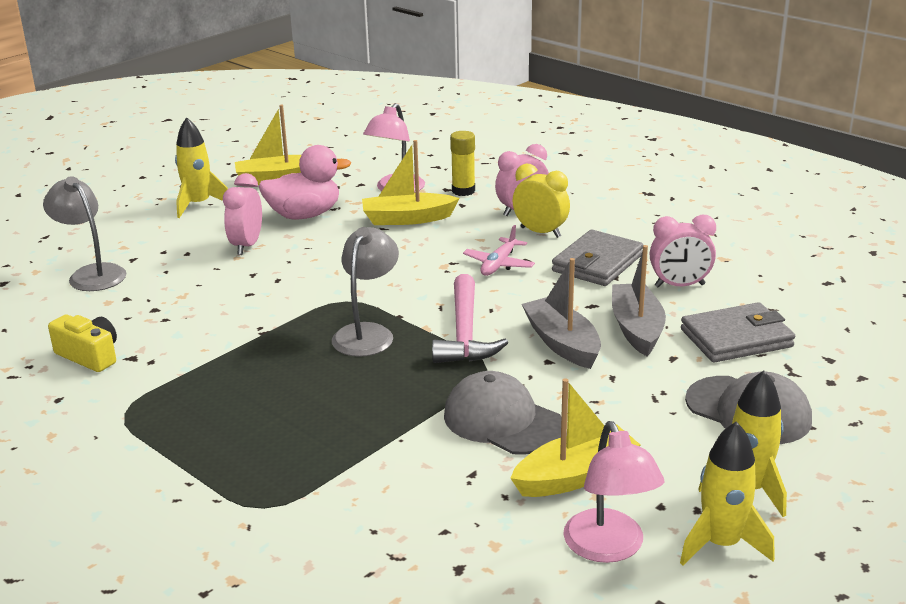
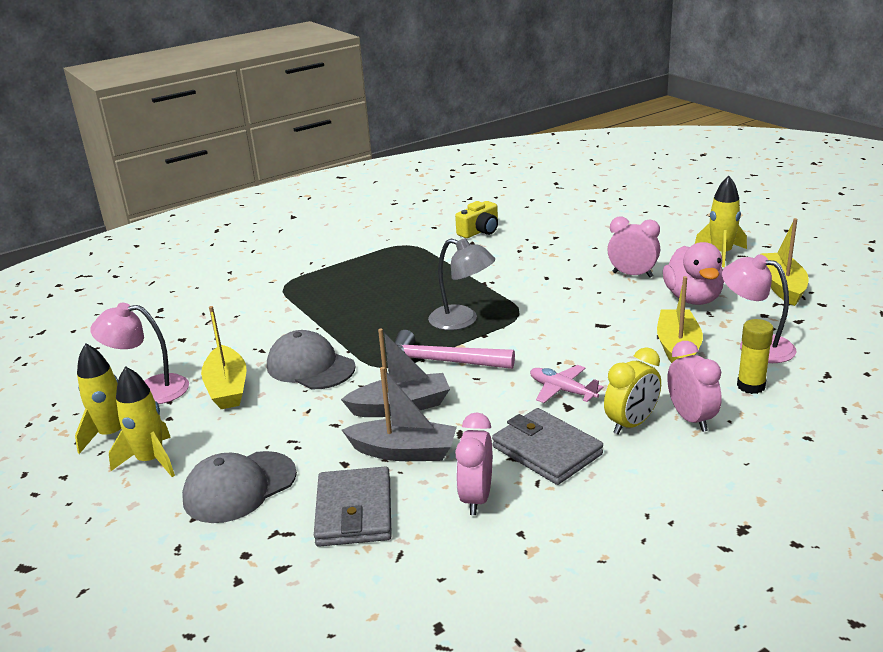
camera: 105 degrees right, 0 degrees up
grey lamp [43,176,127,291] -> none
grey cap [444,371,561,455] -> grey cap turned 105 degrees counterclockwise [267,330,356,389]

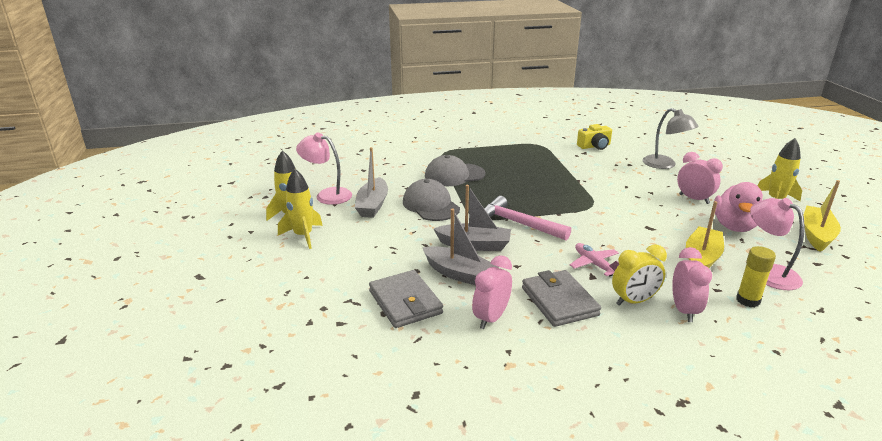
camera: 20 degrees right, 0 degrees up
grey cap [182,451,297,523] -> grey cap moved to [425,155,486,186]
yellow boat [201,306,246,409] -> grey boat [355,147,388,218]
grey wallet [314,466,392,547] -> grey wallet turned 45 degrees counterclockwise [369,270,443,328]
grey lamp [428,238,495,330] -> grey lamp moved to [643,108,699,169]

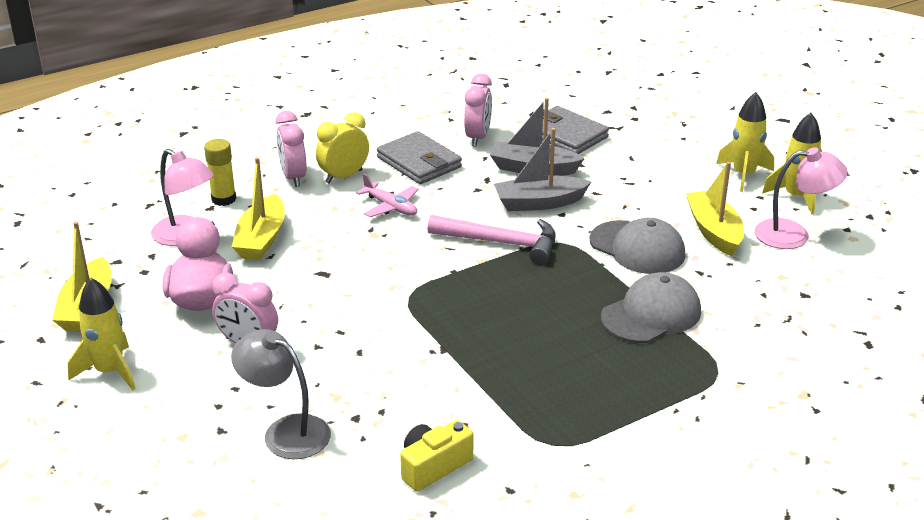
camera: 160 degrees right, 5 degrees up
grey boat [355,147,388,218] -> yellow boat [686,162,744,256]

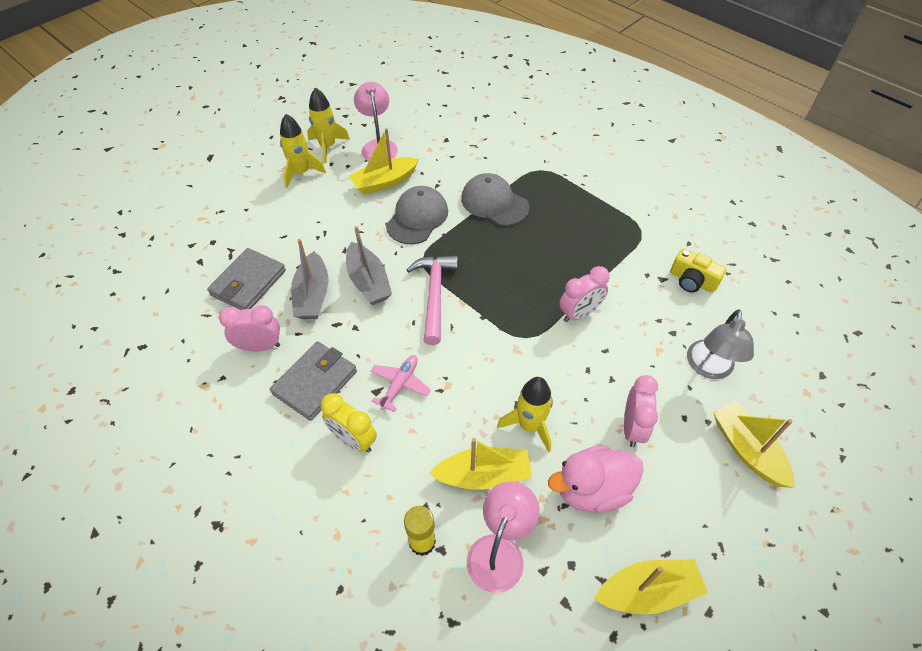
camera: 105 degrees left, 20 degrees up
yellow rocket [67,278,136,390] -> yellow rocket moved to [497,377,553,453]
pink clock [276,111,307,187] -> pink clock moved to [559,266,610,322]
none -> yellow boat [713,401,794,488]

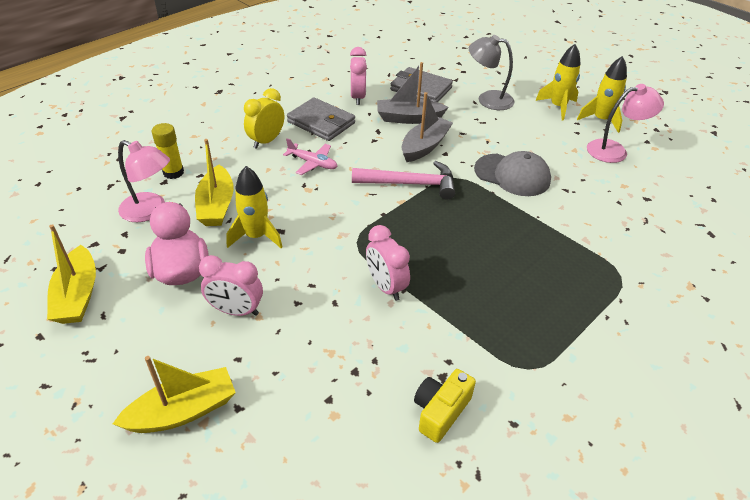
camera: 90 degrees right, 10 degrees down
grey boat [346,226,392,305] -> grey boat turned 150 degrees clockwise [402,92,453,162]
yellow boat [349,128,419,195] -> none
grey cap [461,173,529,226] -> none
grey lamp [687,309,754,379] -> grey lamp moved to [469,35,514,110]

